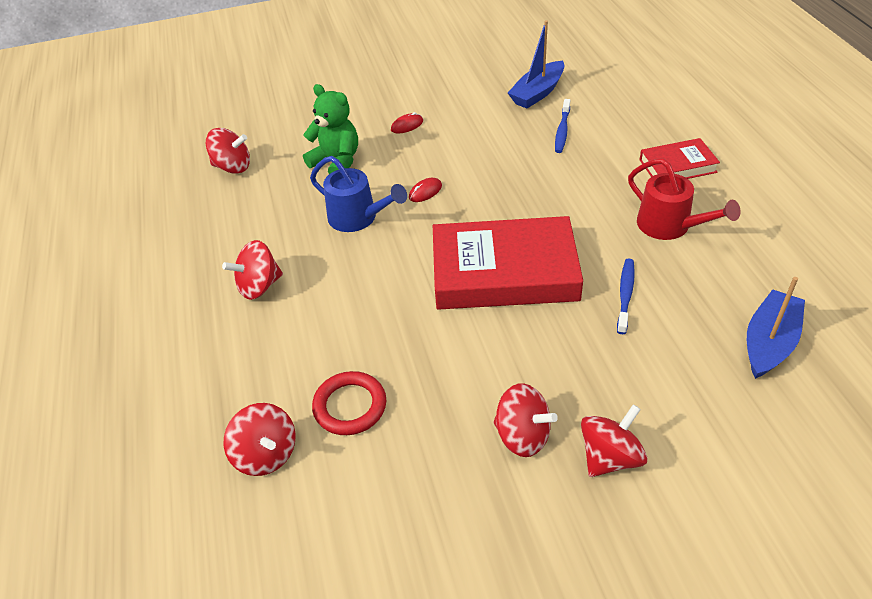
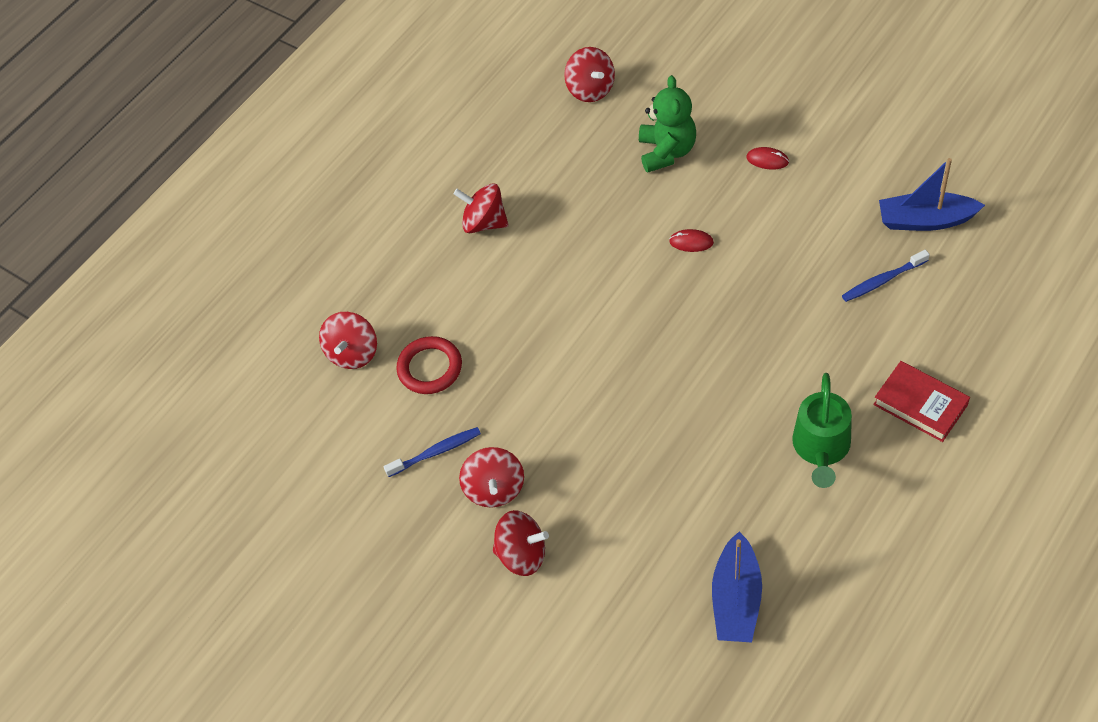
camera: 55 degrees right, 10 degrees up
blue watering can [310,156,407,232] -> none
red book [433,216,583,309] -> none
blue toothbrush [617,259,635,334] -> blue toothbrush moved to [383,427,481,477]
red watering can [628,158,741,240] -> green watering can [792,373,852,488]
blue boat [747,277,805,379] -> blue boat turned 105 degrees clockwise [712,531,762,642]

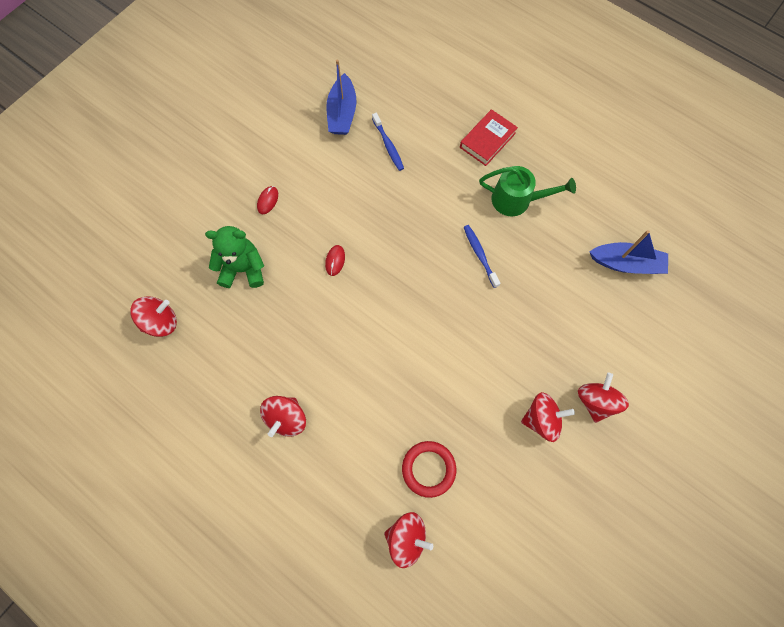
camera: 95 degrees left, 15 degrees up
blue toothbrush [383,427,481,477] -> blue toothbrush moved to [464,225,500,288]

